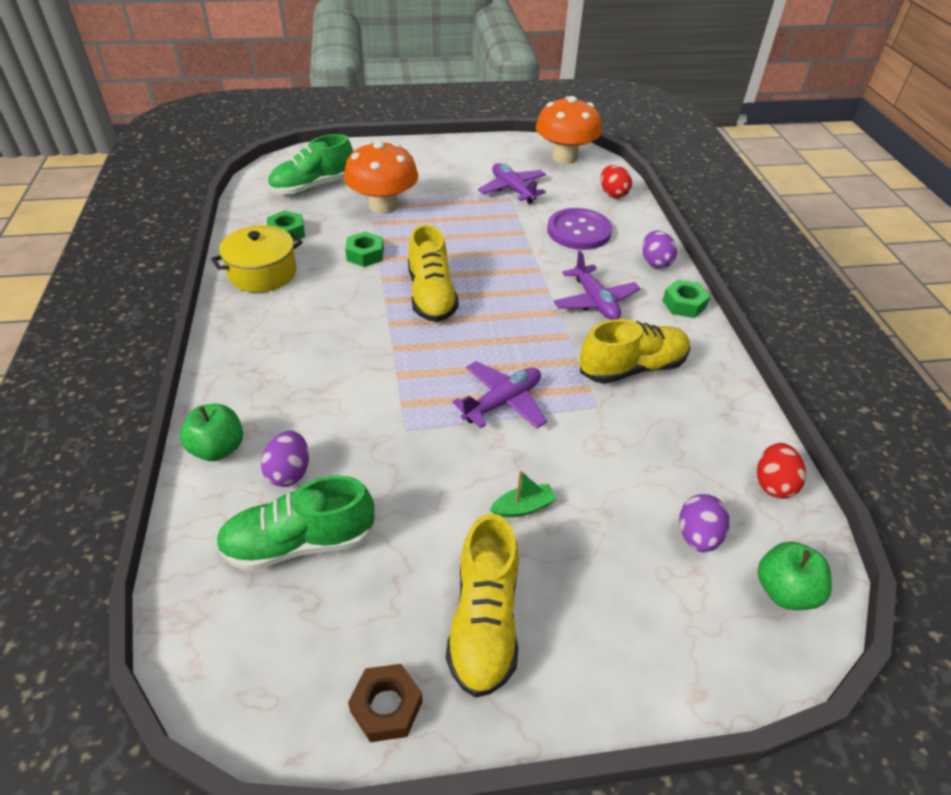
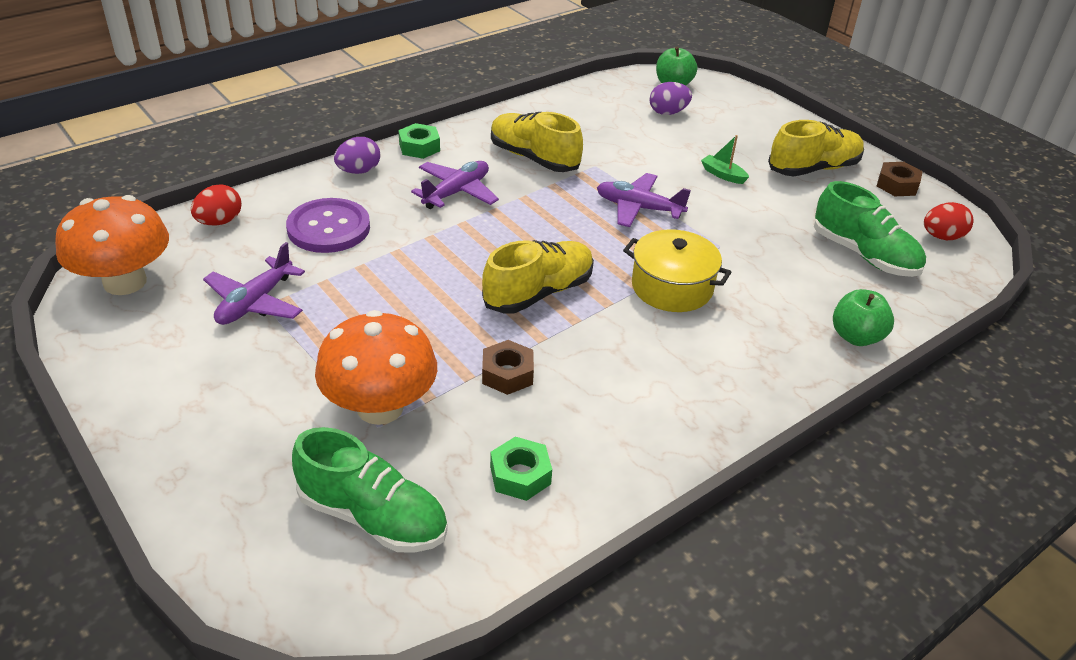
camera: 120 degrees left, 5 degrees down
yellow pot [211,225,303,292] -> yellow pot moved to [623,229,731,312]
purple egg [261,431,309,487] -> none
green nut [345,231,384,267] -> brown nut [482,340,534,395]
red egg [757,443,806,499] -> red egg moved to [924,202,974,240]

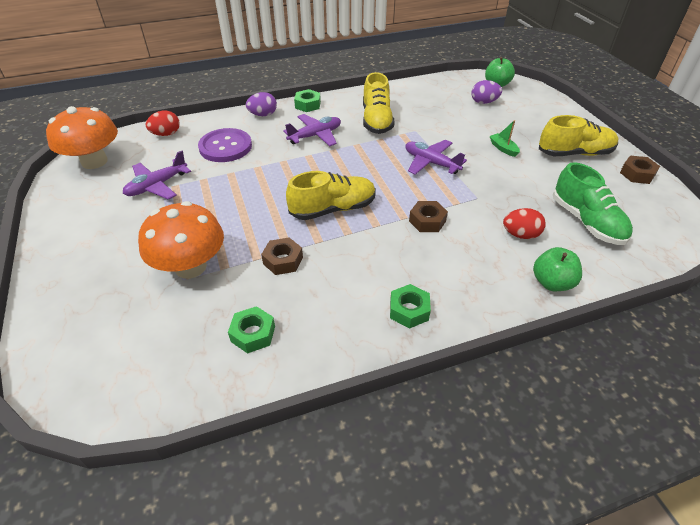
camera: 20 degrees right, 5 degrees up
green shoe [292,427,448,553] -> none
yellow shoe [491,112,583,172] -> yellow shoe turned 150 degrees counterclockwise [363,72,395,134]
yellow pot [623,229,731,312] -> brown nut [409,201,448,232]
red egg [924,202,974,240] -> red egg moved to [503,208,546,239]
none -> green nut [390,284,431,329]

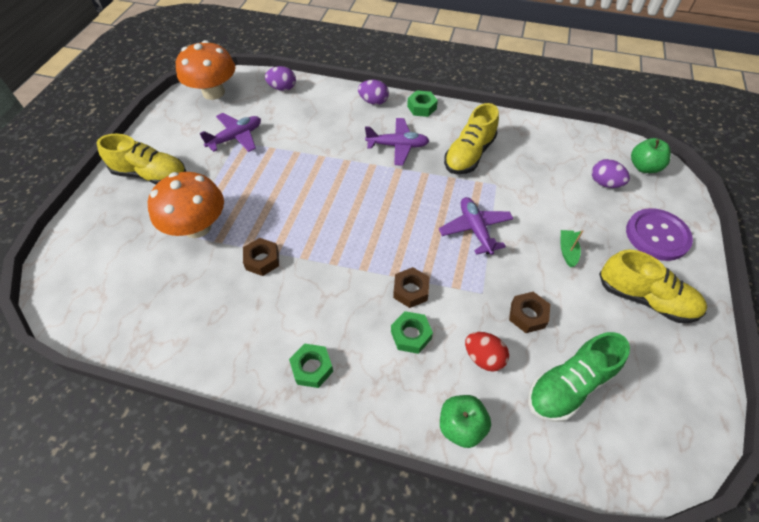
camera: 35 degrees right, 10 degrees up
purple plane [123,151,191,200] -> purple plane turned 150 degrees clockwise [199,113,261,152]
red egg [146,110,180,136] -> purple egg [265,66,296,91]
purple button [198,128,252,162] -> purple button moved to [626,208,693,261]
green nut [228,306,275,354] -> green nut moved to [391,311,433,354]
yellow shoe [286,171,376,220] -> yellow shoe moved to [96,134,186,184]
green shoe [553,162,633,245] -> green shoe turned 45 degrees clockwise [528,332,630,422]
brown nut [620,155,660,184] -> brown nut moved to [509,292,550,333]

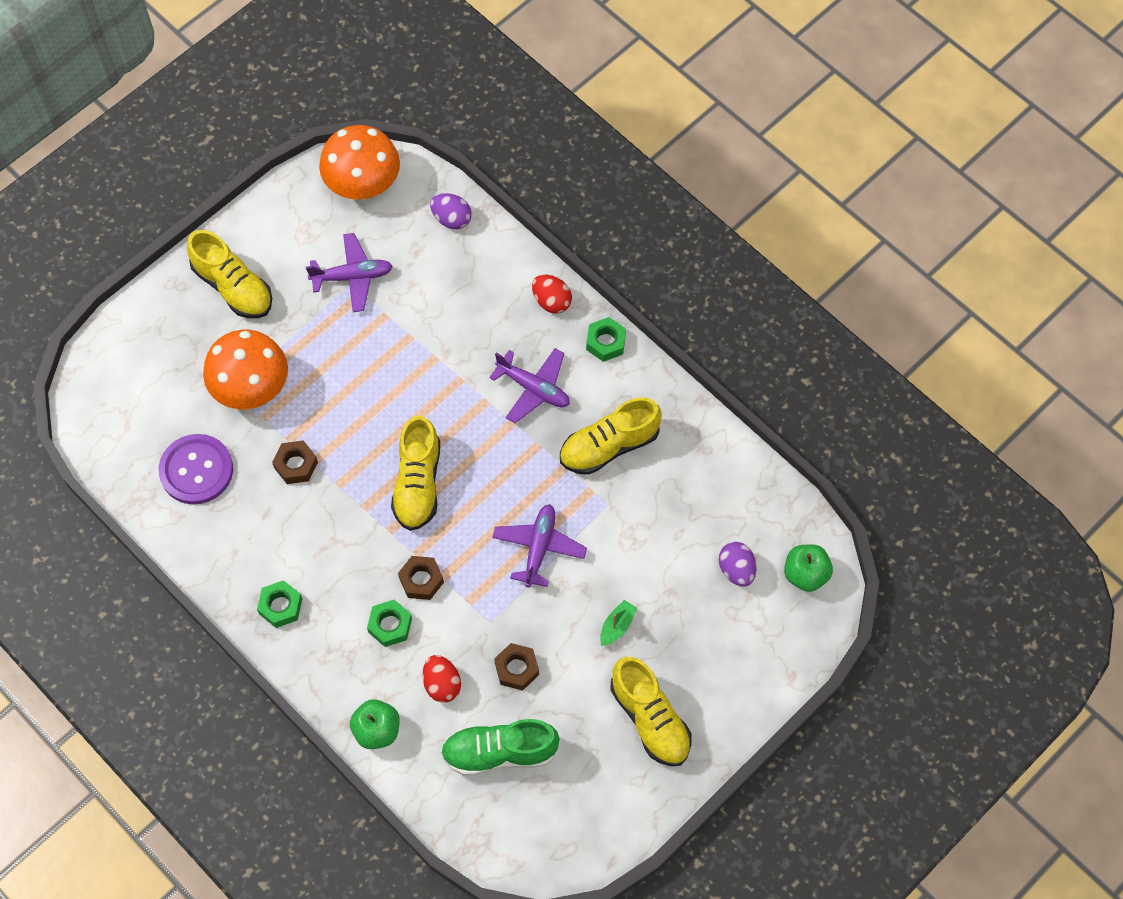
camera: 30 degrees right, 10 degrees up
purple egg [358,80,389,105] -> red egg [532,275,572,314]
purple button [626,208,693,261] -> purple button moved to [159,434,233,504]
none -> yellow shoe [391,415,440,531]

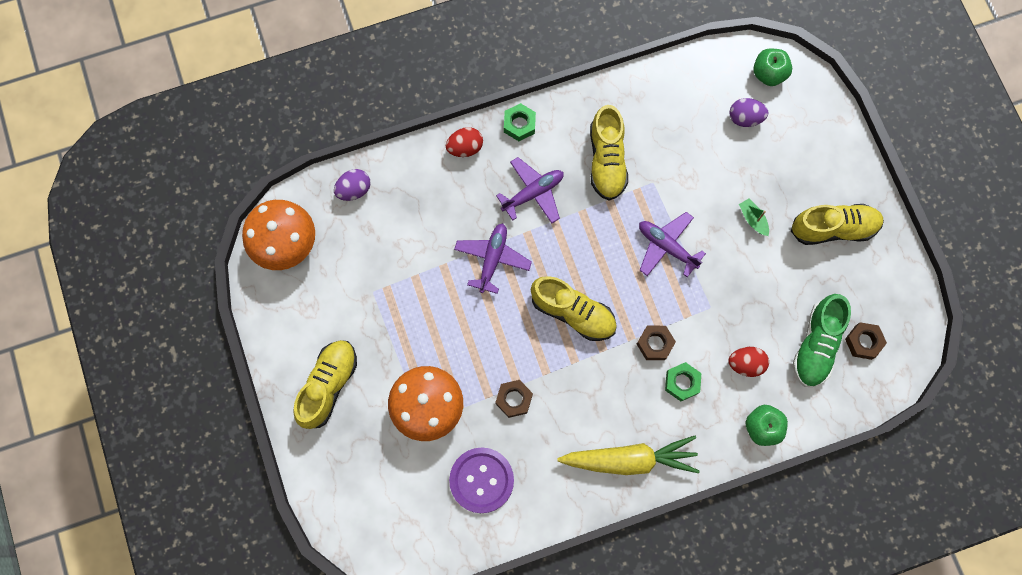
camera: 65 degrees left, 10 degrees up
yellow shoe [187,230,272,318] -> yellow shoe turned 45 degrees counterclockwise [293,340,357,429]
green nut [257,580,302,628] -> yellow carrot [557,436,700,475]
purple plane [306,233,393,312] -> purple plane moved to [454,223,532,294]
brown nut [494,643,539,691] -> brown nut moved to [845,322,887,360]

